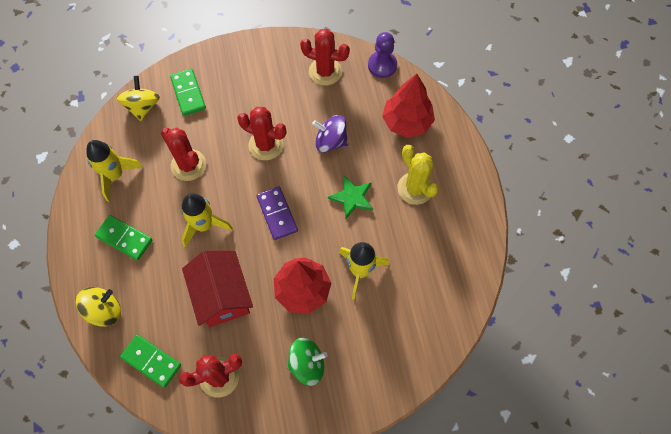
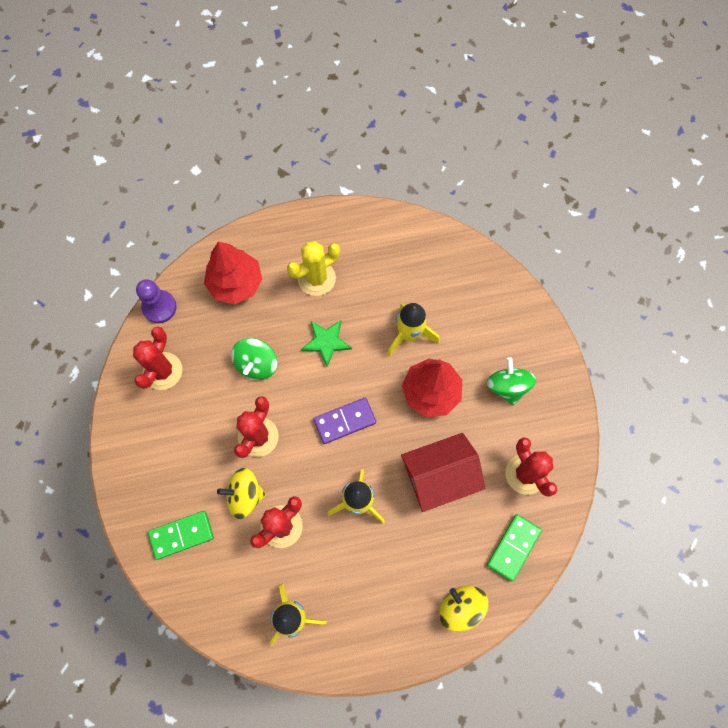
camera: 90 degrees left, 5 degrees up
green domino [95,215,152,261] -> none
yellow spinning top [117,76,160,121] -> yellow spinning top moved to [217,468,266,519]
purple spinning top [312,115,348,153] -> green spinning top [231,338,277,380]

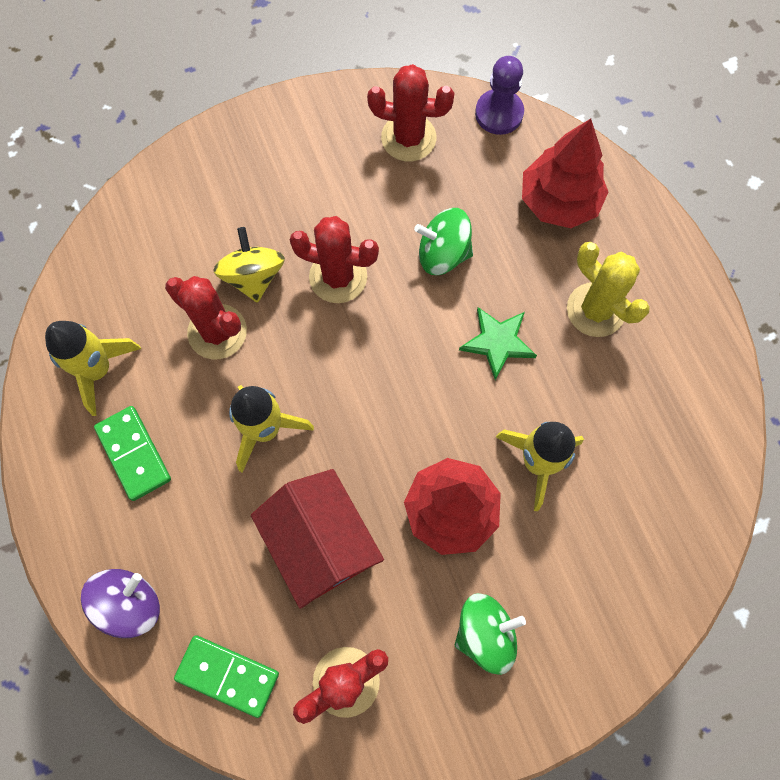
camera: 80 degrees right, 0 degrees up
green domino [148,511,214,560] -> green domino moved to [94,406,171,501]
purple domino [314,398,376,444] -> none
yellow spinning top [439,586,488,632] -> purple spinning top [81,569,160,638]

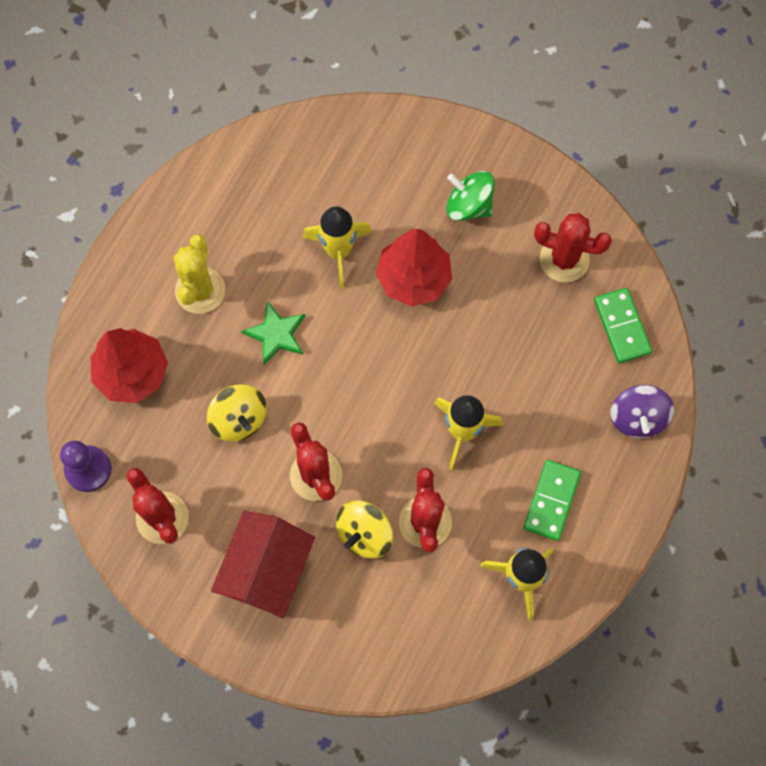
camera: 130 degrees left, 0 degrees up
purple spinning top [81,569,160,638] -> purple spinning top turned 90 degrees counterclockwise [610,385,674,438]
red house [251,469,384,609] -> red house moved to [211,511,315,618]
green spinning top [414,208,473,275] -> yellow spinning top [207,384,267,442]

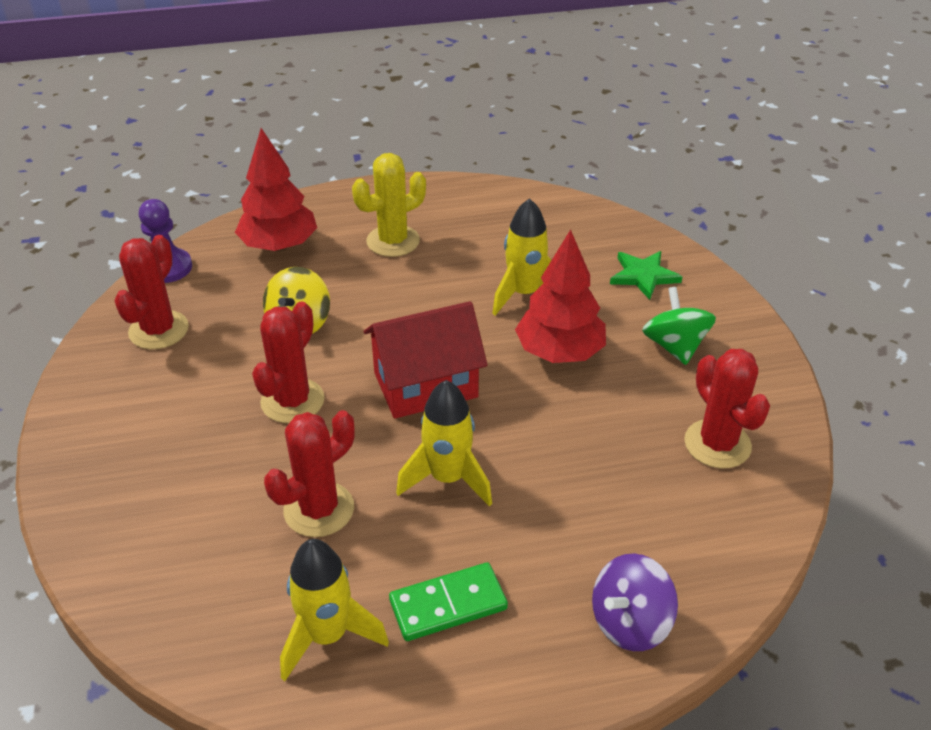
camera: 50 degrees right, 30 degrees down
red house [211,511,315,618] -> red house moved to [363,301,488,419]
green star [241,301,305,365] -> green star moved to [610,251,682,300]
yellow spinning top [336,500,393,558] -> none
green domino [594,288,652,363] -> none

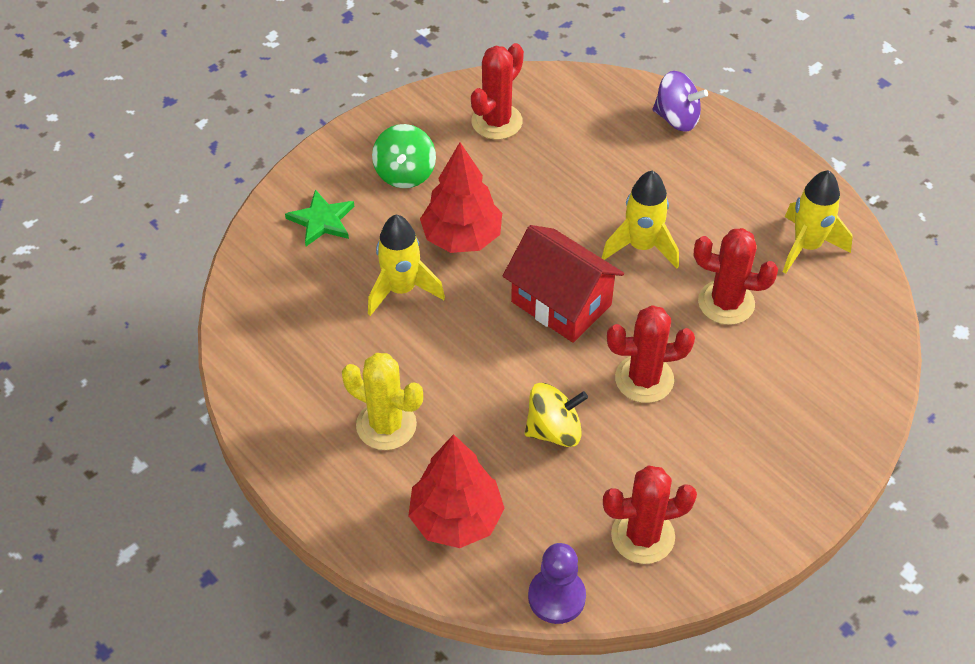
camera: 120 degrees left, 10 degrees up
green domino [389,562,508,641] -> none
green spinning top [642,287,716,365] -> green spinning top turned 45 degrees counterclockwise [372,124,436,188]

